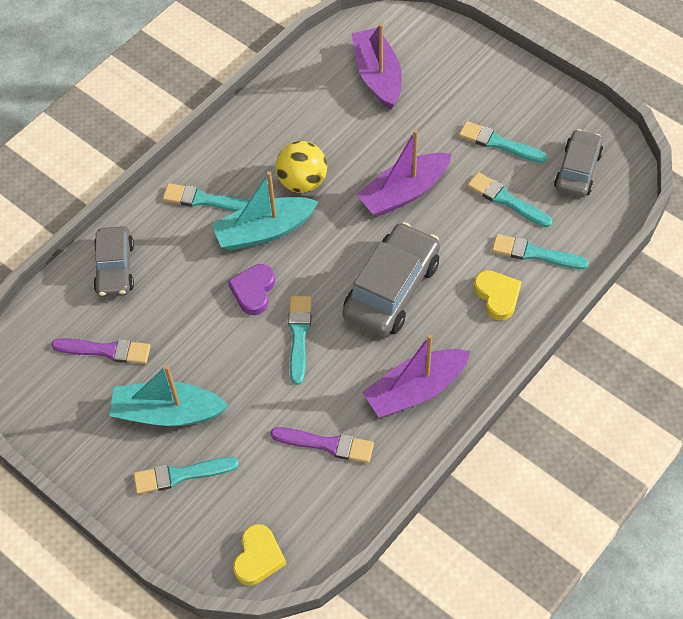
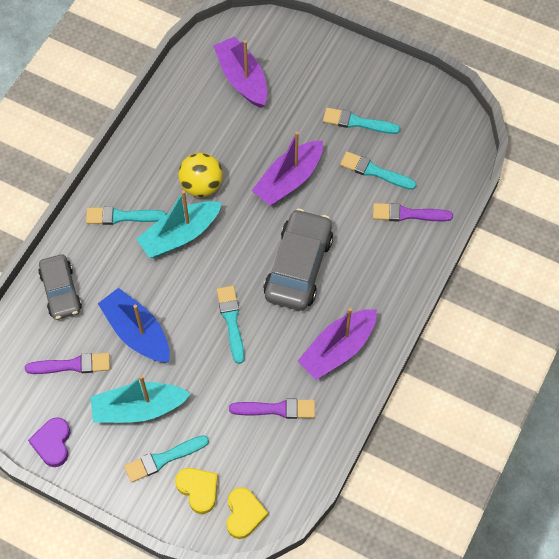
camera: 15 degrees left, 5 degrees up
purple heart [228,264,275,315] -> purple heart moved to [28,417,70,467]
yellow heart [474,270,522,321] -> yellow heart moved to [175,468,218,514]
turquoise brush [492,234,589,269] -> purple brush [373,203,453,222]
grey car [554,129,603,197] -> none
none -> blue boat [98,288,170,362]

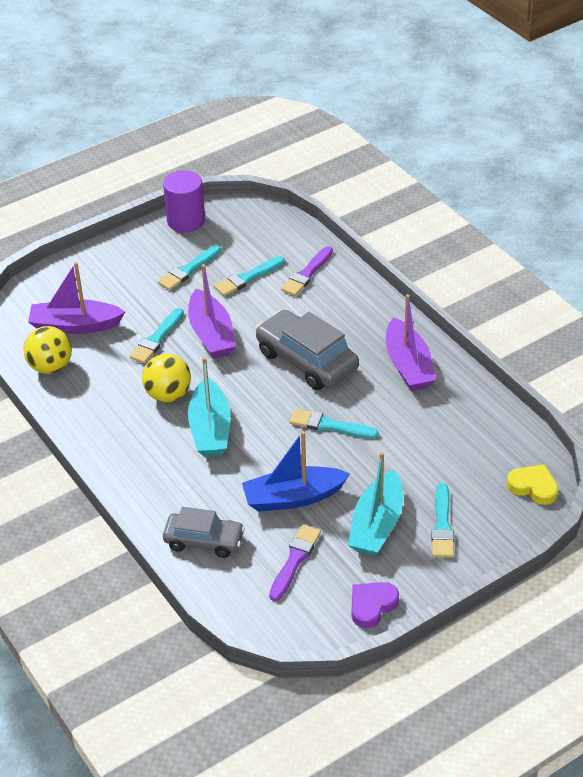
camera: 60 degrees left, 20 degrees down
purple heart [28,417,70,467] -> purple heart turned 105 degrees clockwise [352,582,399,628]
turquoise brush [86,206,167,225] -> turquoise brush moved to [129,308,184,364]
yellow heart [175,468,218,514] -> none
purple brush [229,399,315,419] -> none
none -> yellow ball [23,326,72,374]
none -> purple cylinder [163,170,205,232]

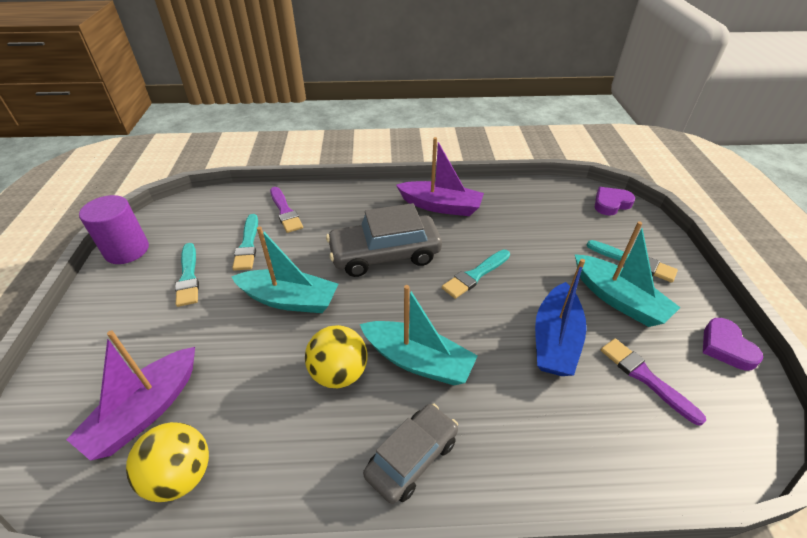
camera: 60 degrees left, 0 degrees up
turquoise brush [129,308,184,364] -> none
grey car [163,507,245,558] -> grey car moved to [363,404,458,504]
purple boat [188,264,236,358] -> turquoise boat [231,226,338,313]
yellow heart [507,464,558,505] -> purple heart [595,187,635,216]

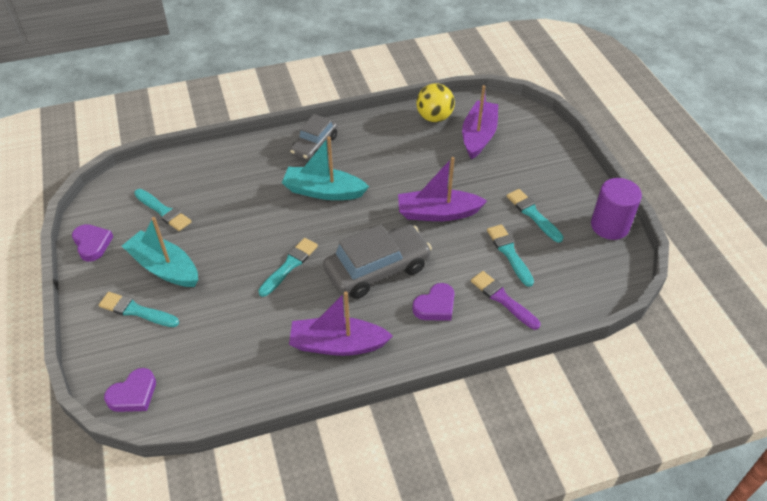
camera: 165 degrees right, 5 degrees up
turquoise boat [231,226,338,313] -> purple boat [398,157,487,221]
yellow ball [305,325,368,388] -> none
blue boat [535,259,587,376] -> none
purple brush [601,339,706,426] -> turquoise brush [134,189,192,231]
none -> purple heart [413,283,455,321]

